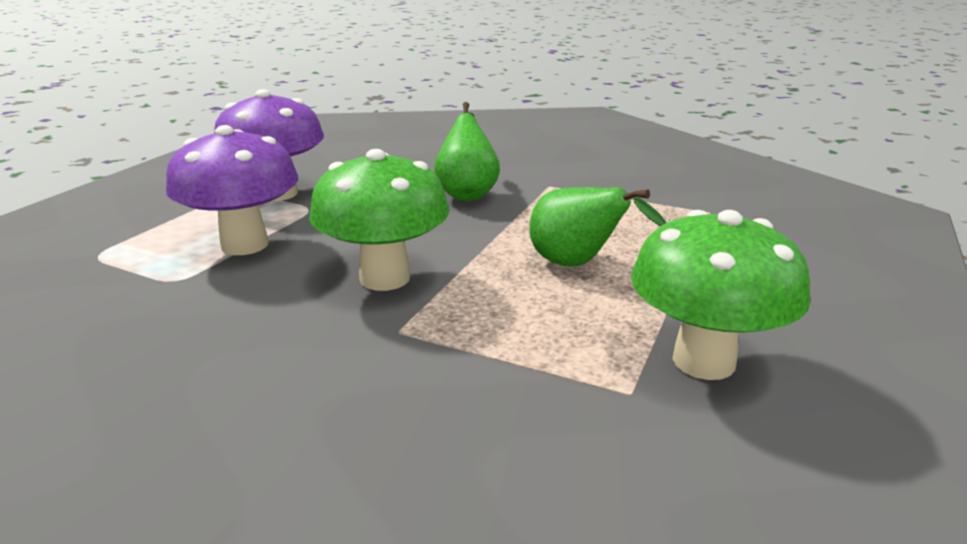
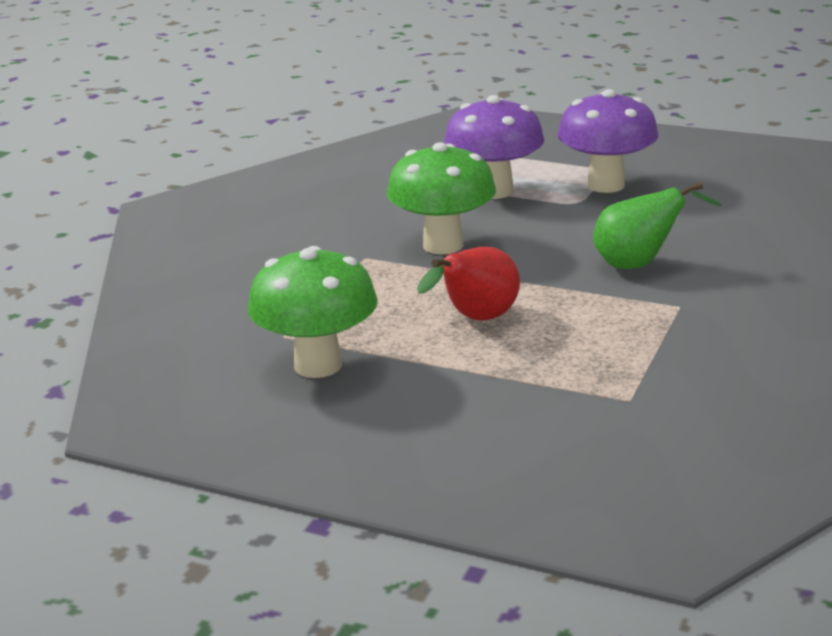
camera: 90 degrees right, 0 degrees up
green pear [529,187,667,266] -> red pear [417,247,520,321]

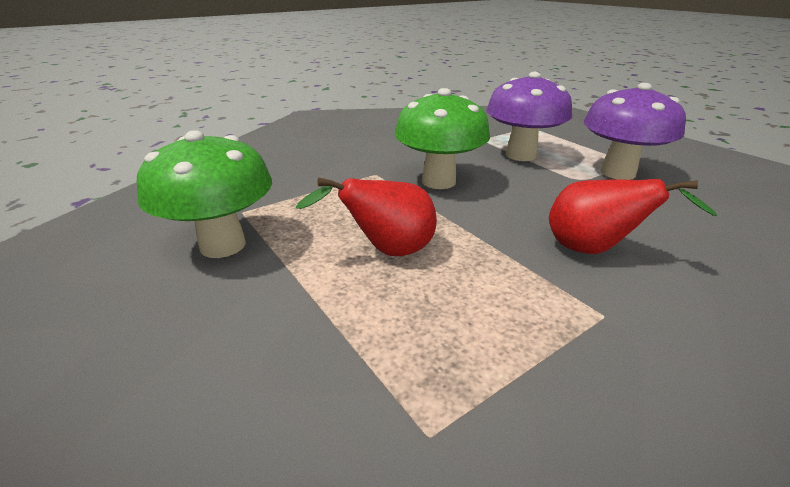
camera: 30 degrees right, 5 degrees up
green pear [593,182,722,269] -> red pear [549,179,717,254]

